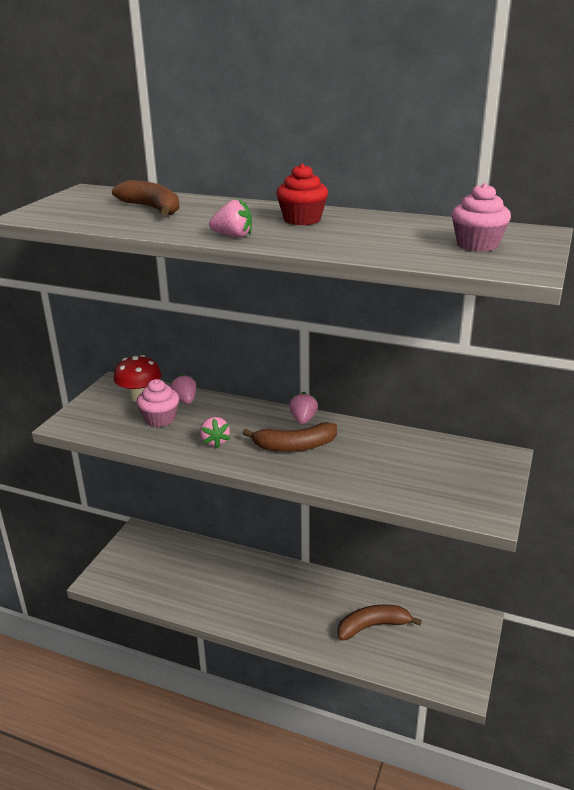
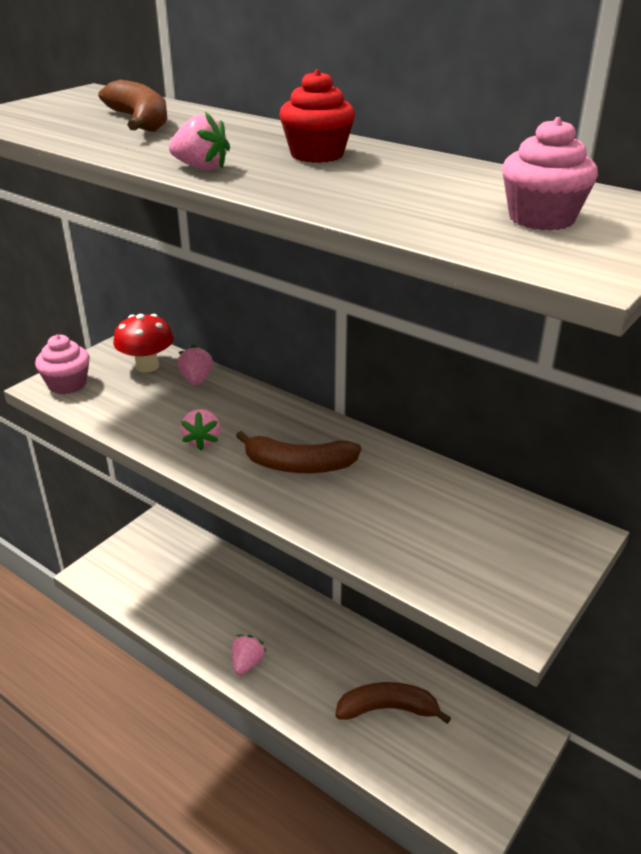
camera: 15 degrees right, 5 degrees up
pink cupcake [137,379,179,427] -> pink cupcake moved to [35,335,90,394]
pink strawberry [289,391,318,425] -> pink strawberry moved to [232,635,266,675]

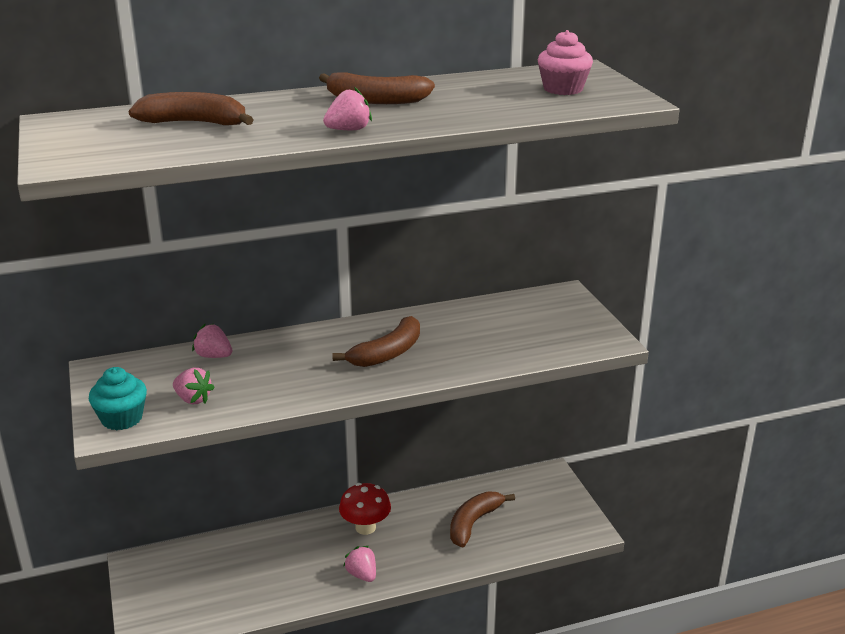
camera: 55 degrees left, 5 degrees down
pink cupcake [35,335,90,394] -> turquoise cupcake [89,367,147,430]
red mushroom [113,314,174,373] -> red mushroom moved to [339,483,391,535]
pink strawberry [181,409,221,450] -> pink strawberry moved to [173,368,215,404]
red cupcake [279,69,355,163] -> brown banana [319,72,435,104]

